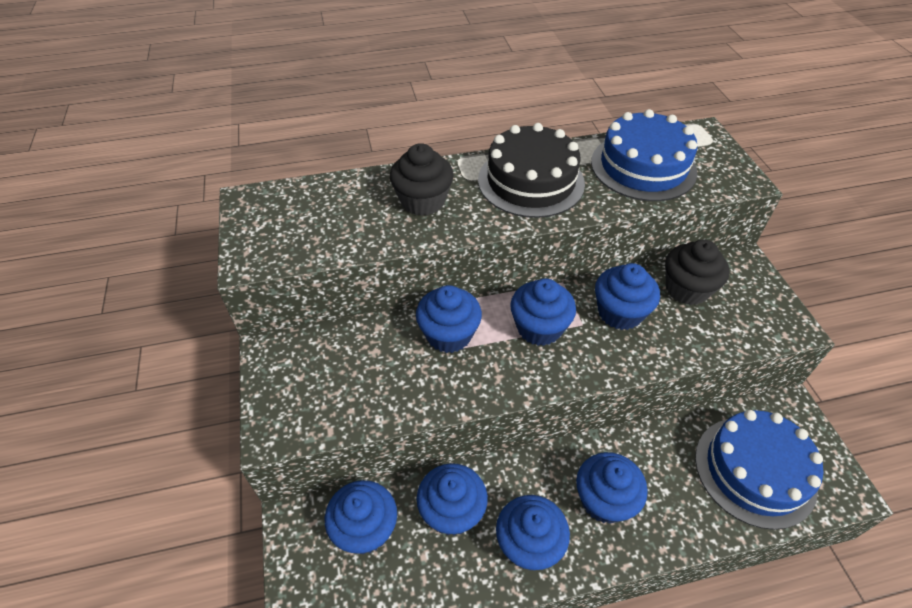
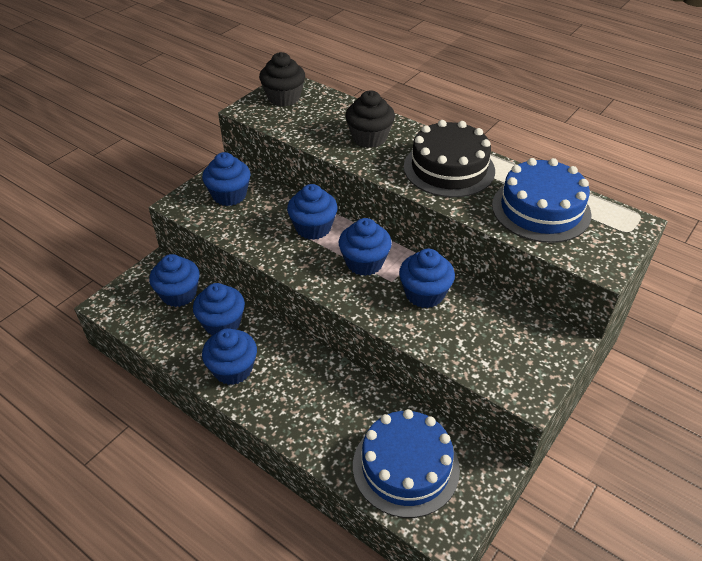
camera: 50 degrees right, 5 degrees down
blue cupcake [576,452,648,524] -> blue cupcake moved to [202,152,251,206]
black cupcake [665,240,730,305] -> black cupcake moved to [259,52,305,106]

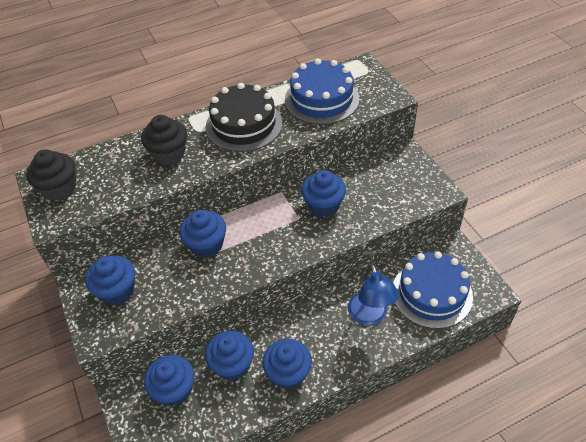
camera: 60 degrees left, 5 degrees up
blue cupcake [339,218,392,276] -> none
none -> blue lamp [348,264,399,326]

